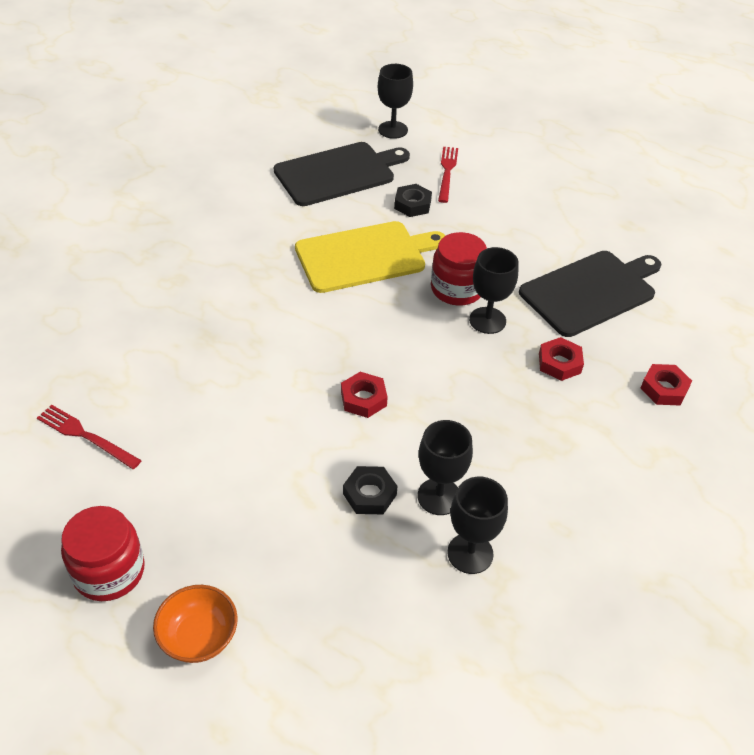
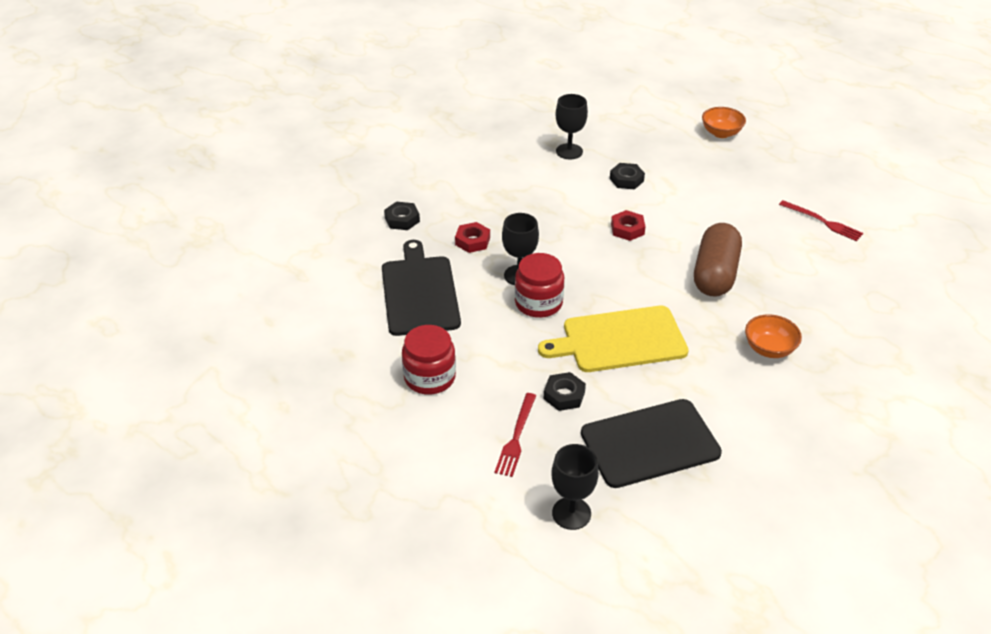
camera: 170 degrees left, 5 degrees down
red jar [61,506,145,601] -> red jar moved to [402,325,456,395]
black goblet [418,420,473,515] -> none
black cutting board [519,251,662,337] -> black cutting board turned 105 degrees clockwise [382,240,461,336]
red nut [641,364,692,406] -> black nut [384,202,420,230]
none -> brown capsule [694,223,742,297]
none -> orange bowl [745,314,802,358]

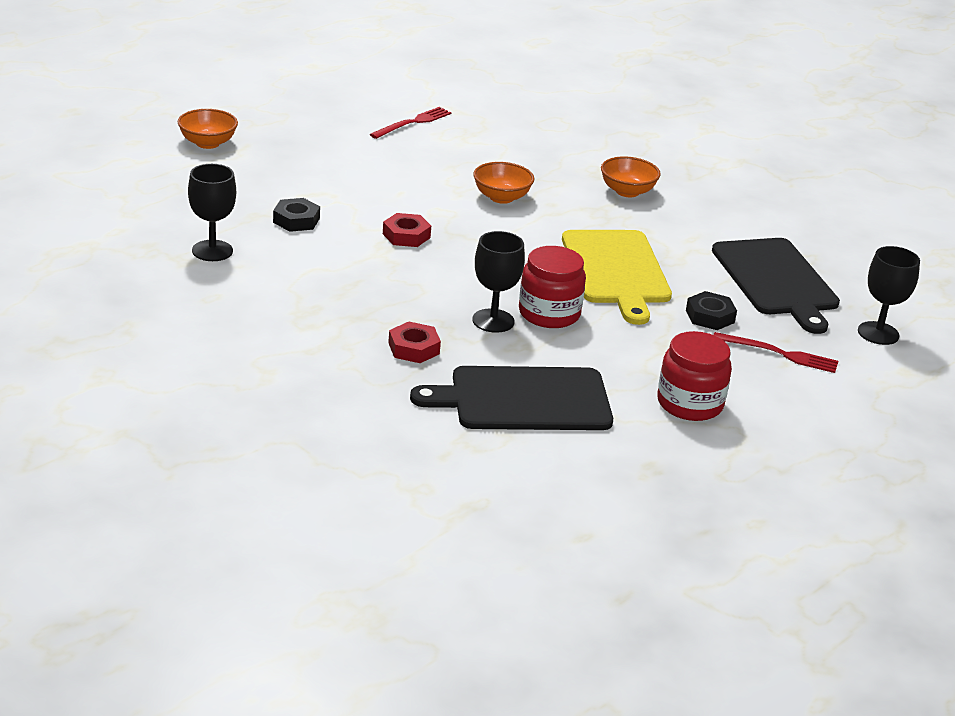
camera: 90 degrees left, 10 degrees down
black nut [384,202,420,230] -> none
brown capsule [694,223,742,297] -> orange bowl [473,162,534,204]

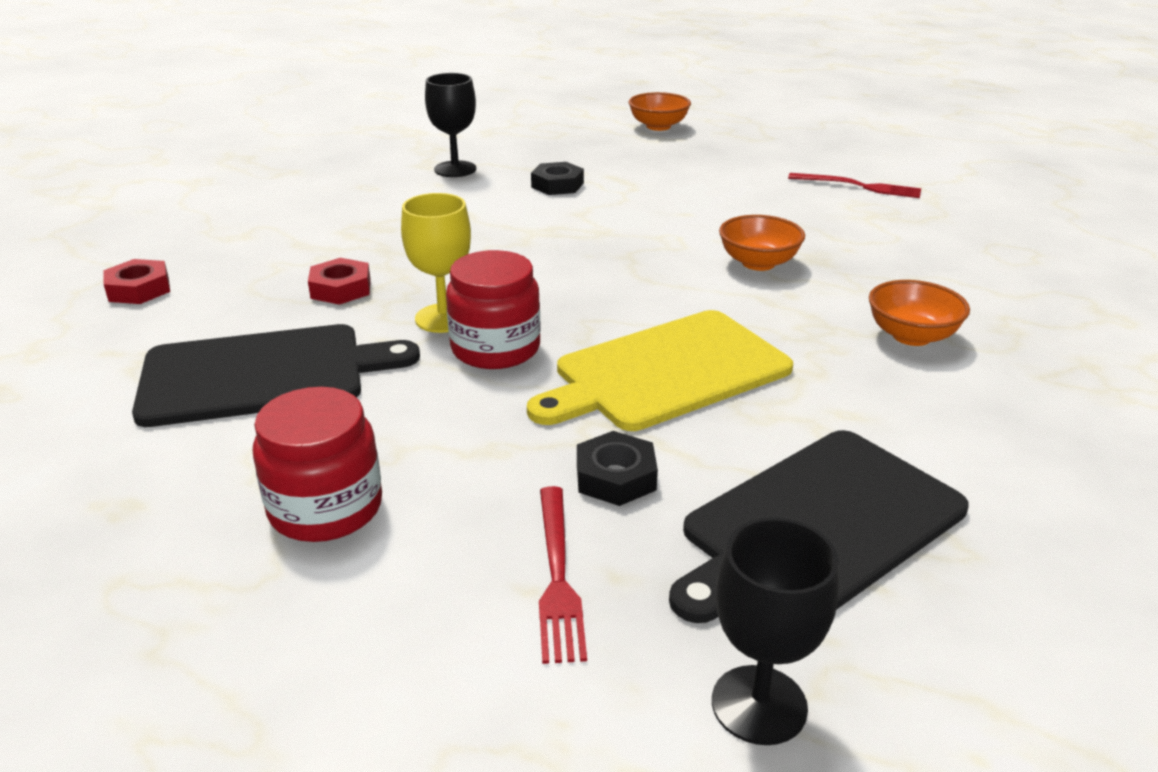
camera: 70 degrees right, 0 degrees up
red nut [383,213,431,247] -> red nut moved to [104,259,170,304]
black cutting board [410,366,613,430] -> black cutting board turned 105 degrees clockwise [132,324,420,427]
black goblet [472,231,525,333] -> yellow goblet [401,193,471,333]

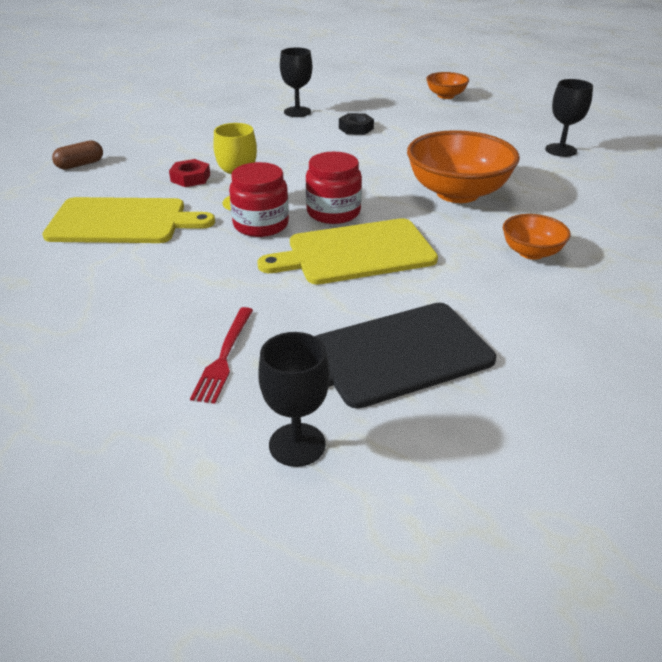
camera: 15 degrees right, 5 degrees up
red nut [104,259,170,304] -> brown capsule [52,140,103,170]
black cutting board [132,324,420,427] -> yellow cutting board [42,197,215,243]
red jar [253,387,382,542] -> red jar moved to [306,152,362,224]
black nut [577,431,658,506] -> none
orange bowl [719,215,805,271] -> orange bowl [407,130,520,203], size x1.91
red fork [788,173,921,198] -> black goblet [545,79,593,157]

